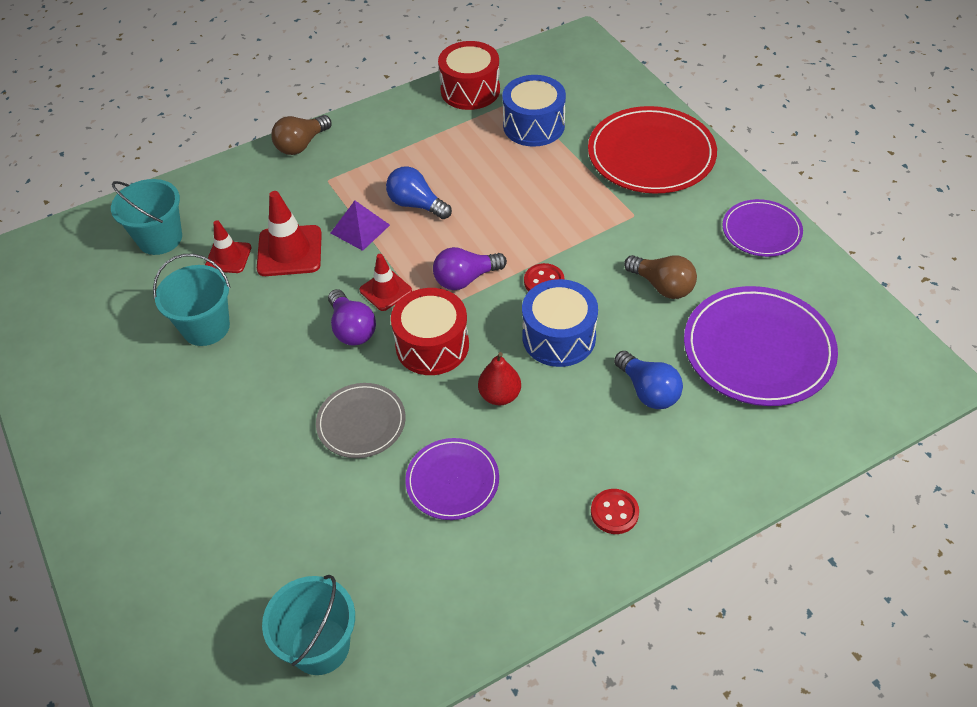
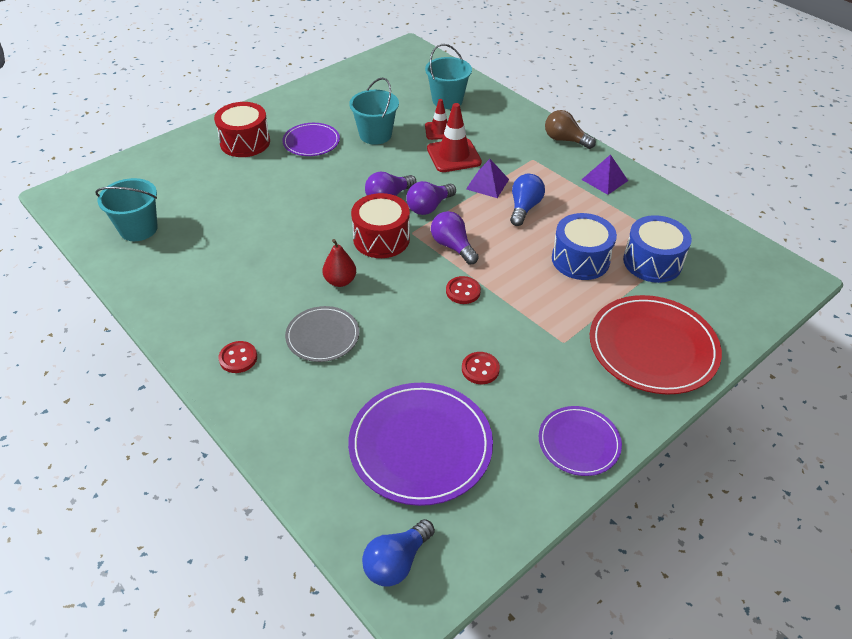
camera: 75 degrees right, 5 degrees down
grey plate [316,383,406,458] -> grey plate moved to [285,306,359,362]
red traffic cone [359,254,412,311] -> purple light bulb [406,181,456,215]
purple plate [405,438,499,520] -> purple plate moved to [282,123,340,156]
red drum [438,41,500,110] -> red drum moved to [214,102,270,157]
blue drum [522,279,598,367] -> blue drum moved to [552,213,617,280]
blue light bulb [614,351,683,409] -> blue light bulb moved to [362,519,435,586]
brown light bulb [624,255,697,299] -> red button [462,352,500,384]
none -> purple pyramid [581,154,628,195]

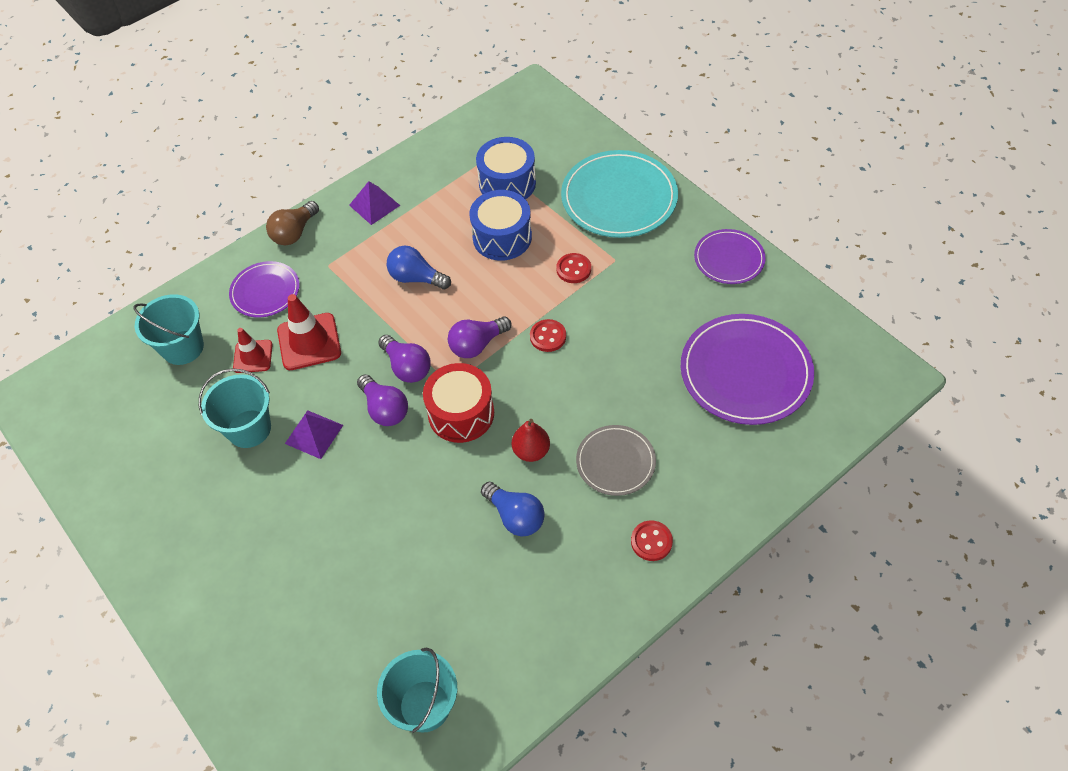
camera: 85 degrees left, 10 degrees up
red drum [214,102,270,157] -> none
purple plate [282,123,340,156] -> purple plate moved to [229,261,299,317]
blue light bulb [362,519,435,586] -> blue light bulb moved to [481,482,545,536]
red button [462,352,500,384] -> red button moved to [556,253,591,283]
purple pyramid [466,159,509,198] -> purple pyramid moved to [285,410,343,459]
red plate [590,295,722,395] -> turquoise plate [561,150,678,238]

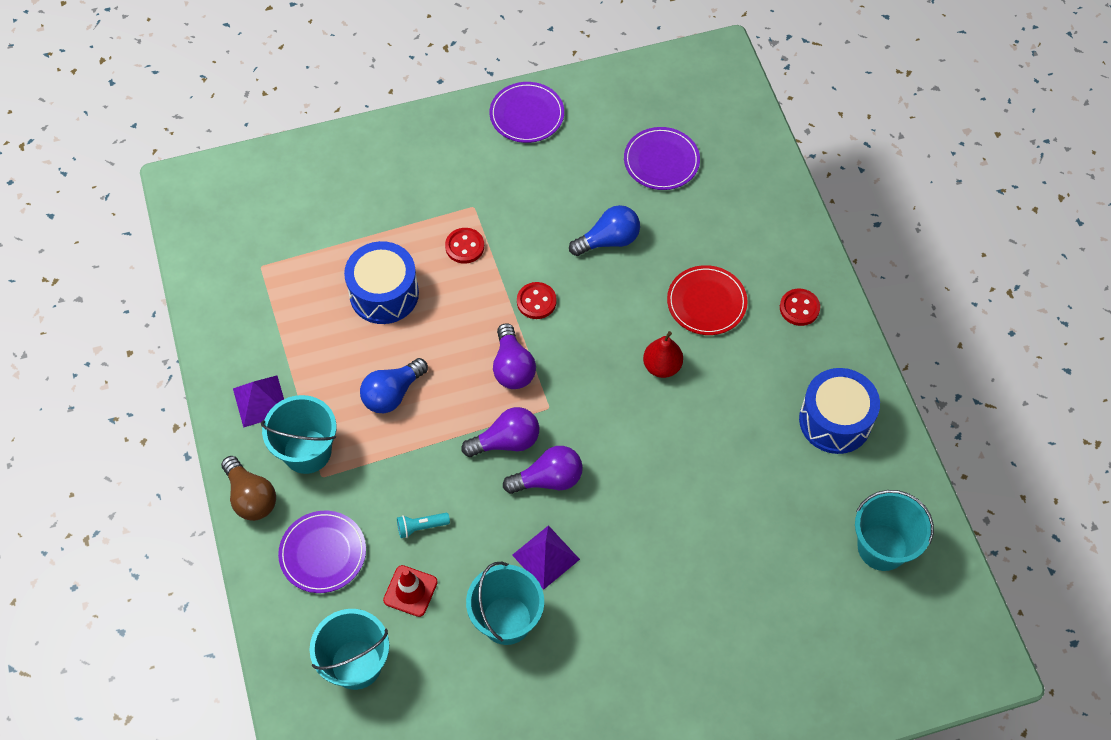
camera: 70 degrees left, 5 degrees up
red traffic cone [277,294,341,370] -> turquoise flashlight [397,513,450,538]
red drum [423,363,494,443] -> none
blue drum [476,137,536,199] -> blue drum moved to [799,368,880,454]
blue light bulb [481,482,545,536] -> blue light bulb moved to [569,205,640,256]
turquoise plate [561,150,678,238] -> none
grey plate [576,425,656,496] -> red plate [667,265,748,335]
purple plate [681,314,814,425] -> purple plate [624,127,700,190], size x0.58
none -> turquoise bucket [261,395,336,474]

